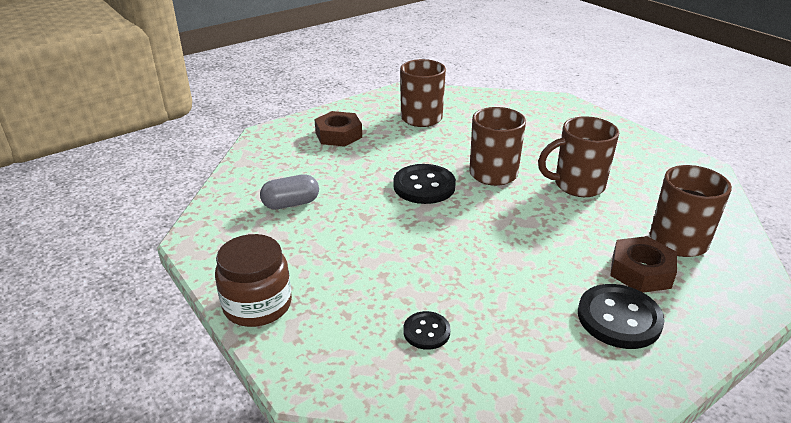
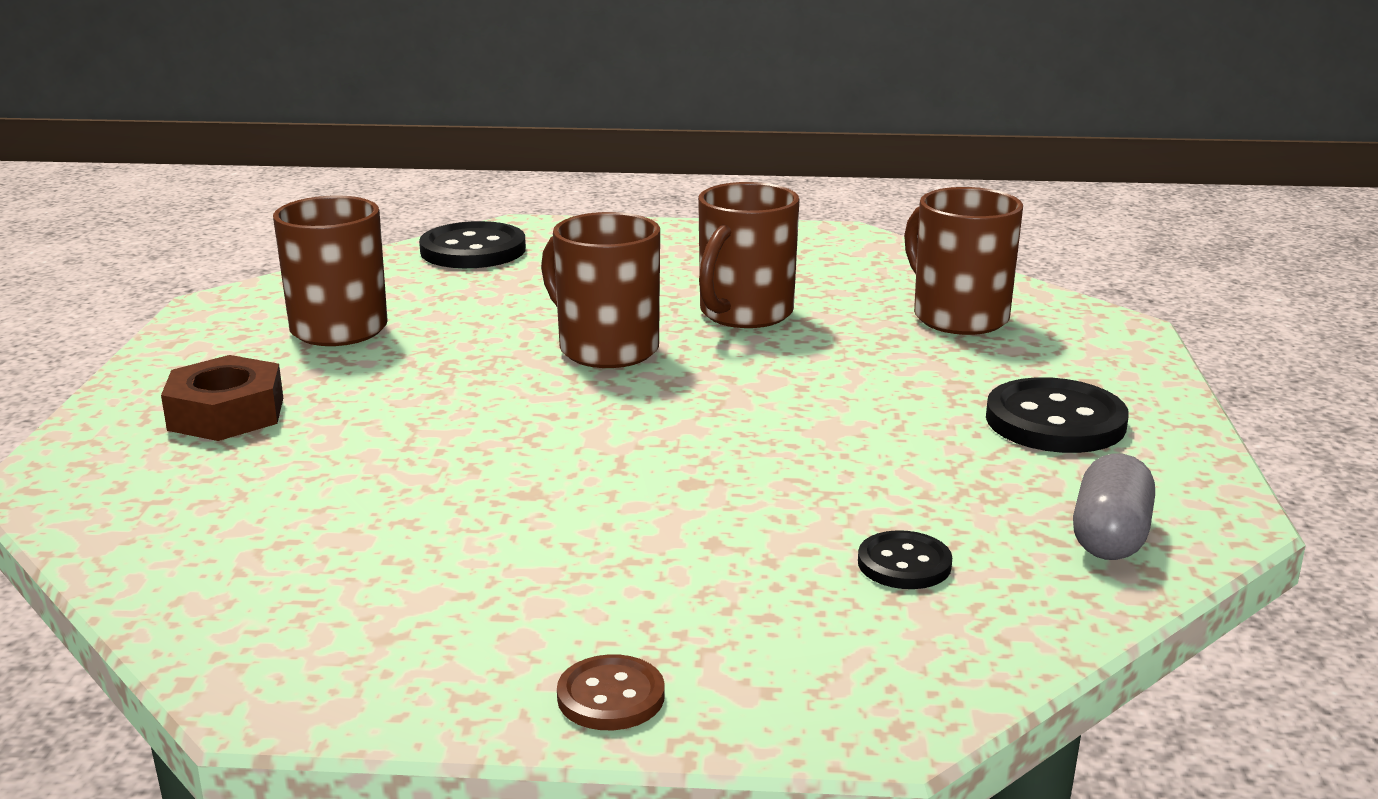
camera: 50 degrees left, 10 degrees down
brown jar [215,234,292,327] -> brown button [557,654,665,730]
grey capsule [260,174,319,209] -> grey capsule moved to [1073,453,1155,560]
black button [393,164,456,204] -> black button moved to [419,221,526,268]
brown nut [610,236,677,293] -> none

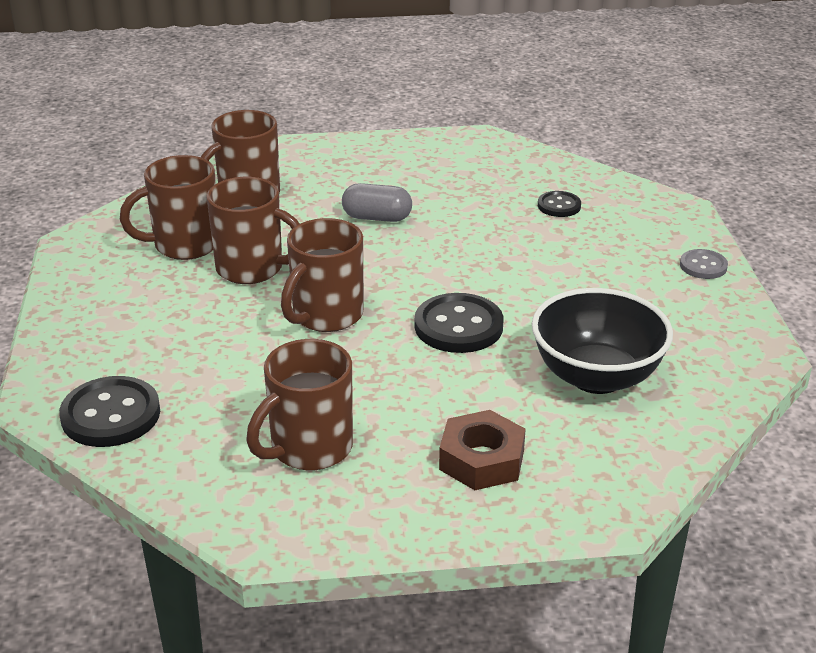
camera: 100 degrees left, 10 degrees up
brown button [557,654,665,730] -> grey button [680,249,728,279]
black button [986,377,1129,453] -> black button moved to [415,293,503,353]
grey capsule [1073,453,1155,560] -> grey capsule moved to [342,183,412,222]
none -> brown mug [120,155,216,260]
none -> black bowl [532,288,673,394]

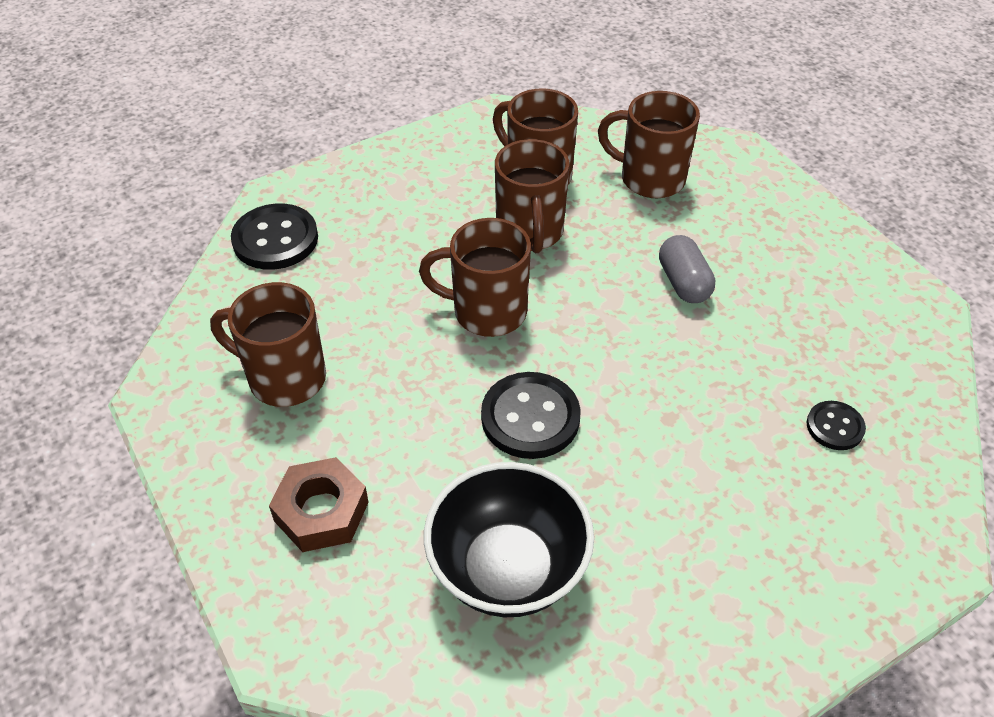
camera: 65 degrees right, 15 degrees up
grey button [680,249,728,279] -> none

